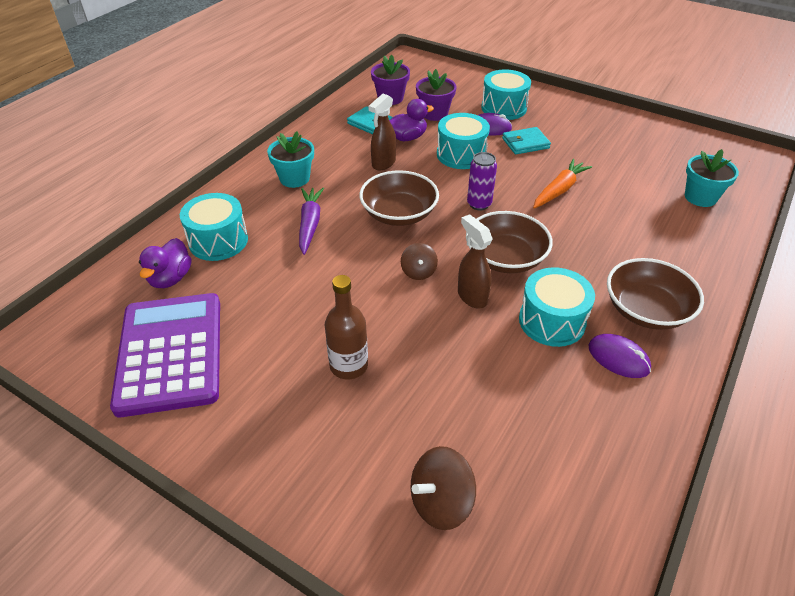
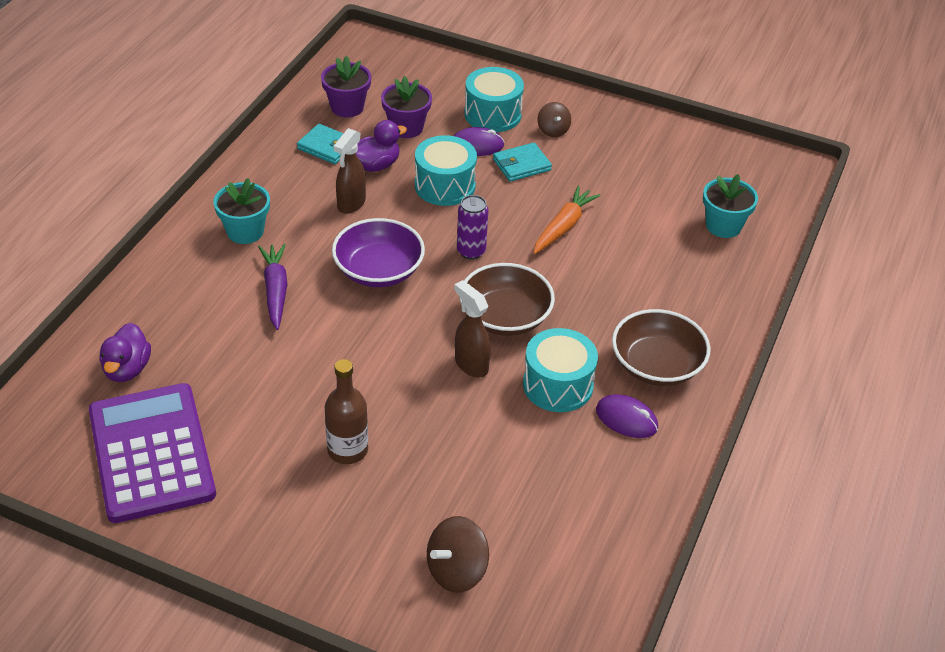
camera: 10 degrees left, 0 degrees up
turquoise drum [180,193,248,261] -> none
brown bowl [359,170,439,226] -> purple bowl [332,218,425,287]
brown spinning top [401,243,438,280] -> brown spinning top moved to [538,102,571,137]

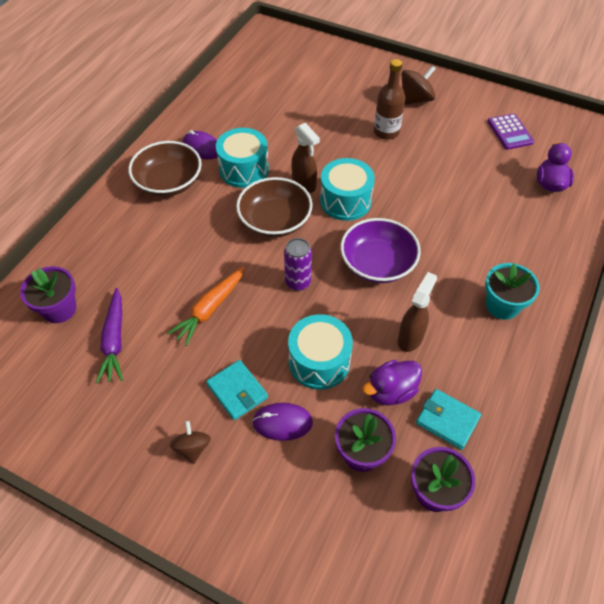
camera: 175 degrees left, 10 degrees up
purple calculator [89,383,216,523] -> purple calculator [487,113,534,150], size x0.47
purple carrot [258,244,288,330] -> purple carrot moved to [96,288,123,383]
brown spinning top [427,516,489,593] -> brown spinning top moved to [402,65,436,105]
turquoise drum [464,67,524,132] -> turquoise drum moved to [320,158,375,221]
turquoise wallet [493,143,552,181] -> turquoise wallet turned 75 degrees clockwise [206,360,268,420]
turquoise flower pot [703,174,758,238] -> purple flower pot [20,266,76,323]

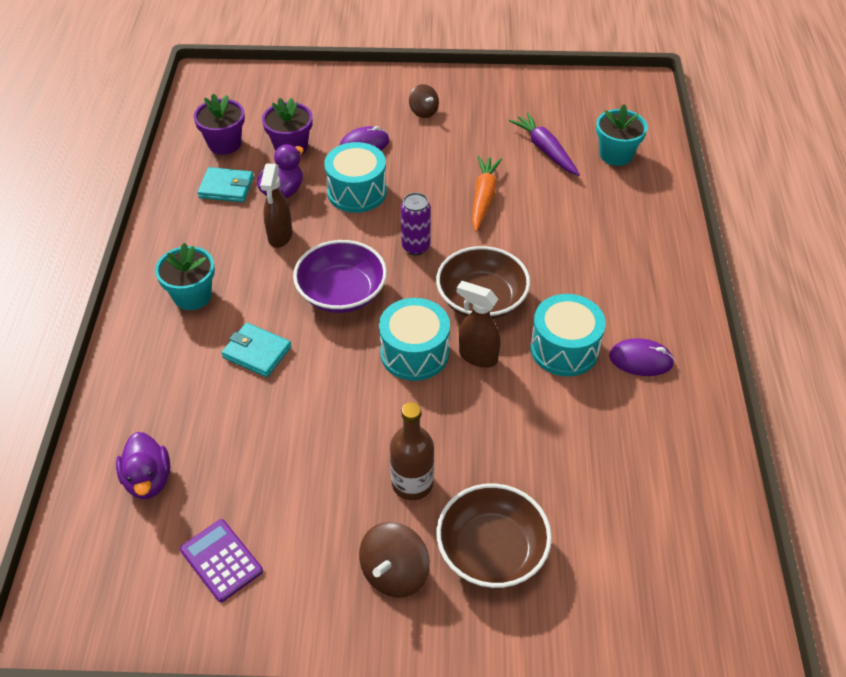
camera: 155 degrees right, 5 degrees down
purple flower pot [20,266,76,323] -> turquoise flower pot [596,104,648,166]
brown bowl [128,141,202,197] -> brown bowl moved to [436,483,552,588]
turquoise wallet [206,360,268,420] -> turquoise wallet moved to [221,323,291,377]

